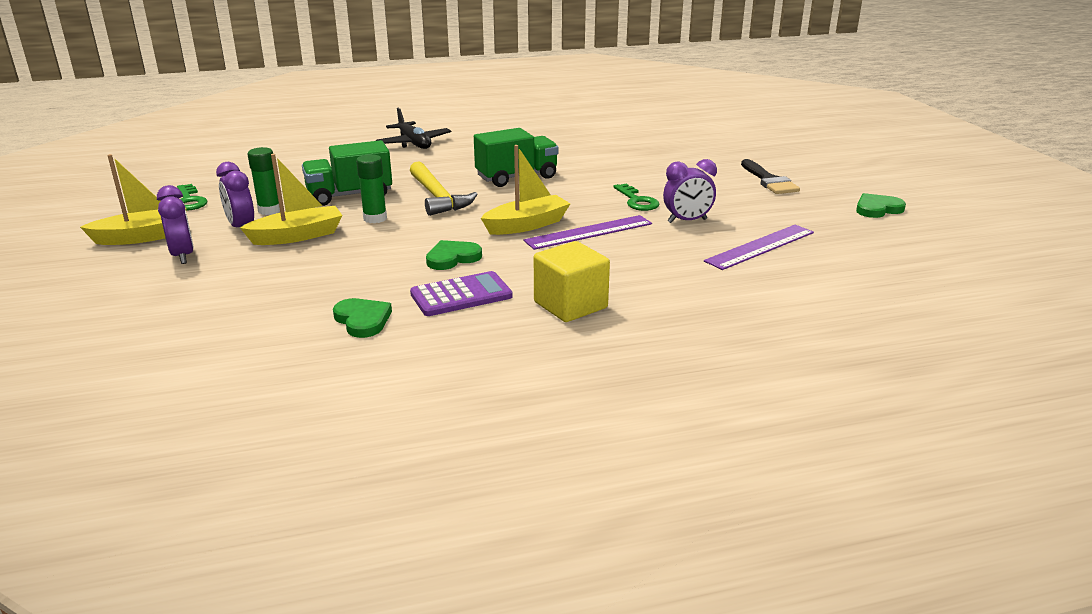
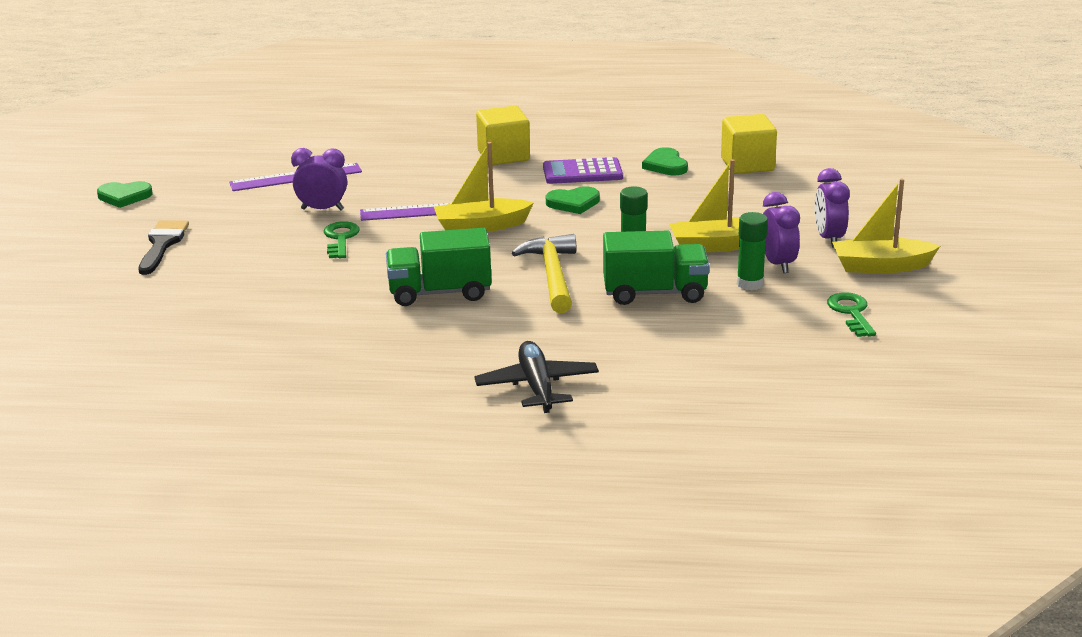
camera: 160 degrees left, 0 degrees up
none -> yellow cube [721,114,777,174]

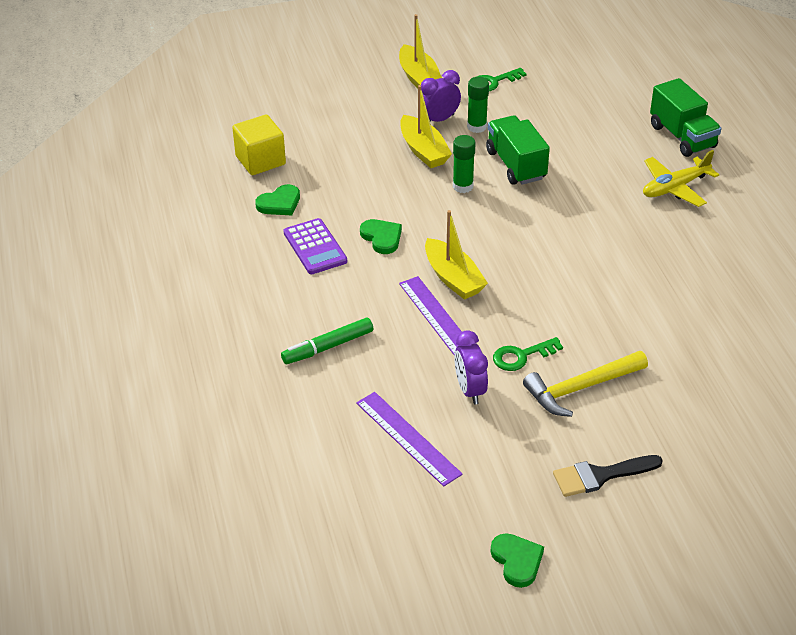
camera: 110 degrees left, 15 degrees up
green truck [386,228,492,306] -> green truck moved to [650,78,721,157]
black plane [474,341,599,413] -> yellow plane [643,150,719,207]
yellow cube [476,106,530,165] -> none
yellow hammer [512,234,576,313] -> yellow hammer moved to [523,351,648,417]
purple clock [815,168,850,247] -> none
none -> green marker [281,318,373,364]

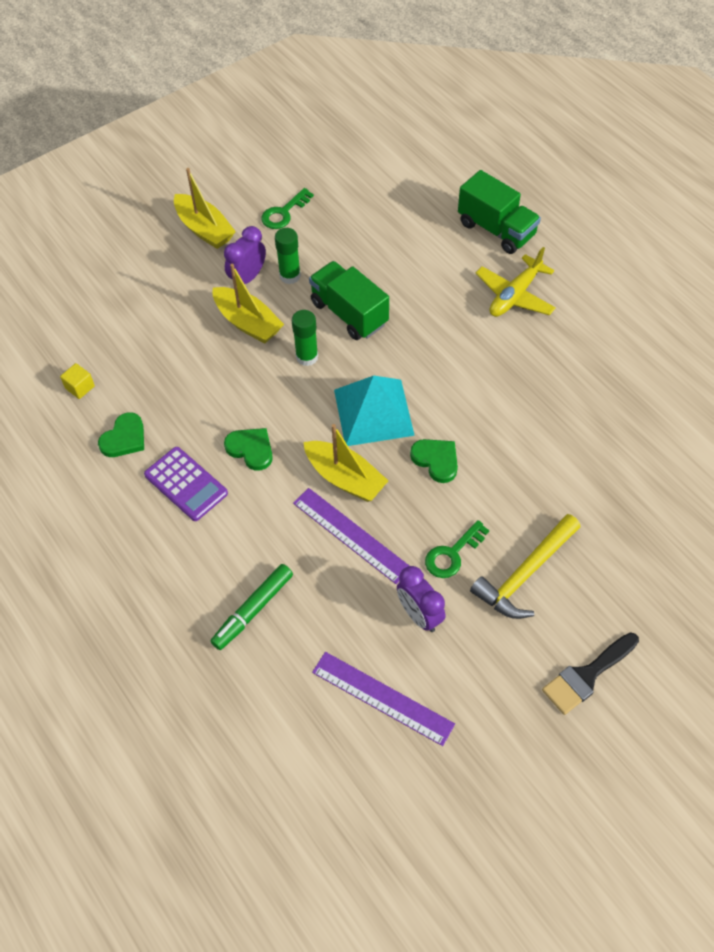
camera: 20 degrees left, 15 degrees up
yellow cube [232,114,286,175] -> yellow cube [60,363,95,399], size x0.50
green heart [490,533,544,588] -> green heart moved to [410,439,458,483]
none -> turquoise pyramid [334,376,415,446]

